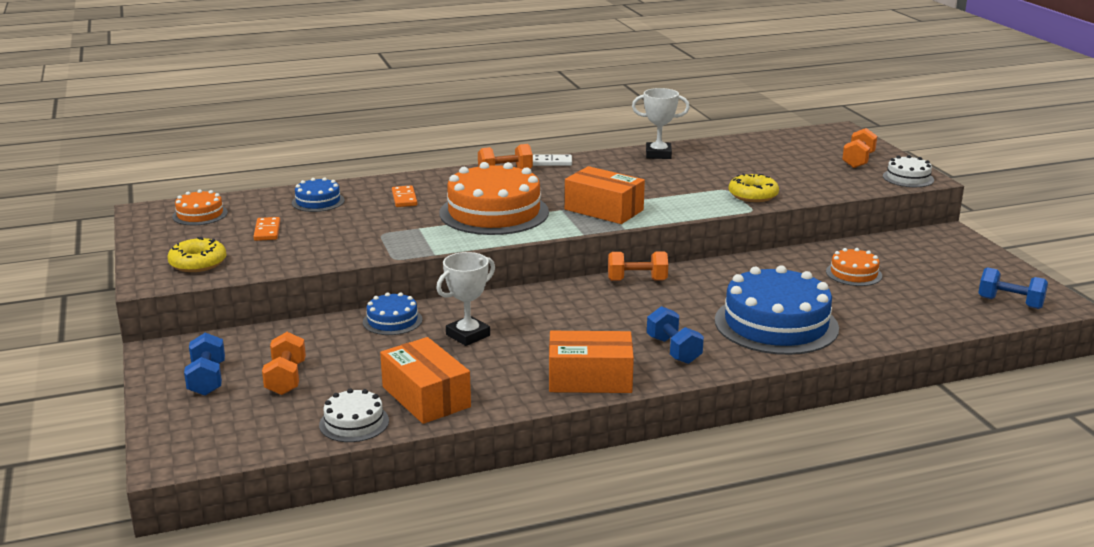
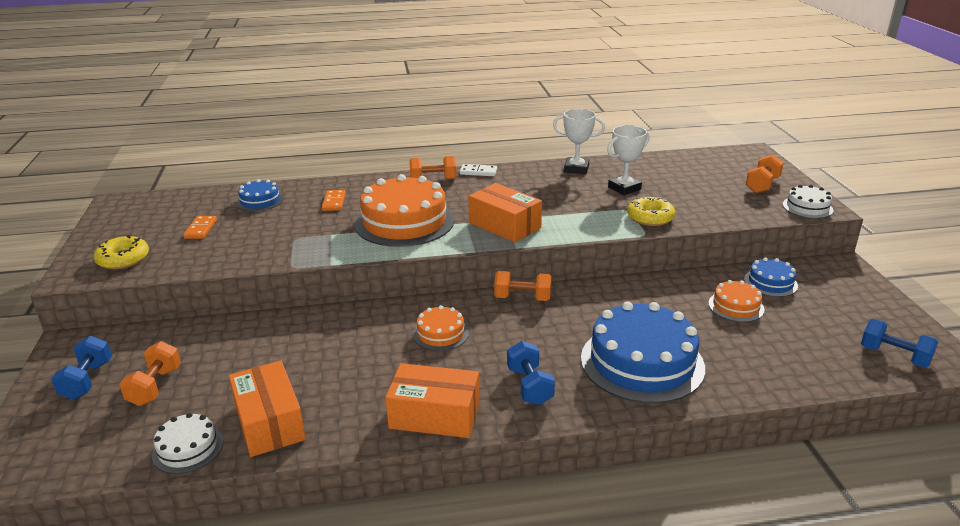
camera: 10 degrees right, 5 degrees up
orange cake [172,190,228,225] -> orange cake moved to [413,305,469,351]
blue cake [363,292,422,335] -> blue cake moved to [744,257,798,297]
white trophy [436,252,495,346] -> white trophy moved to [607,125,649,195]

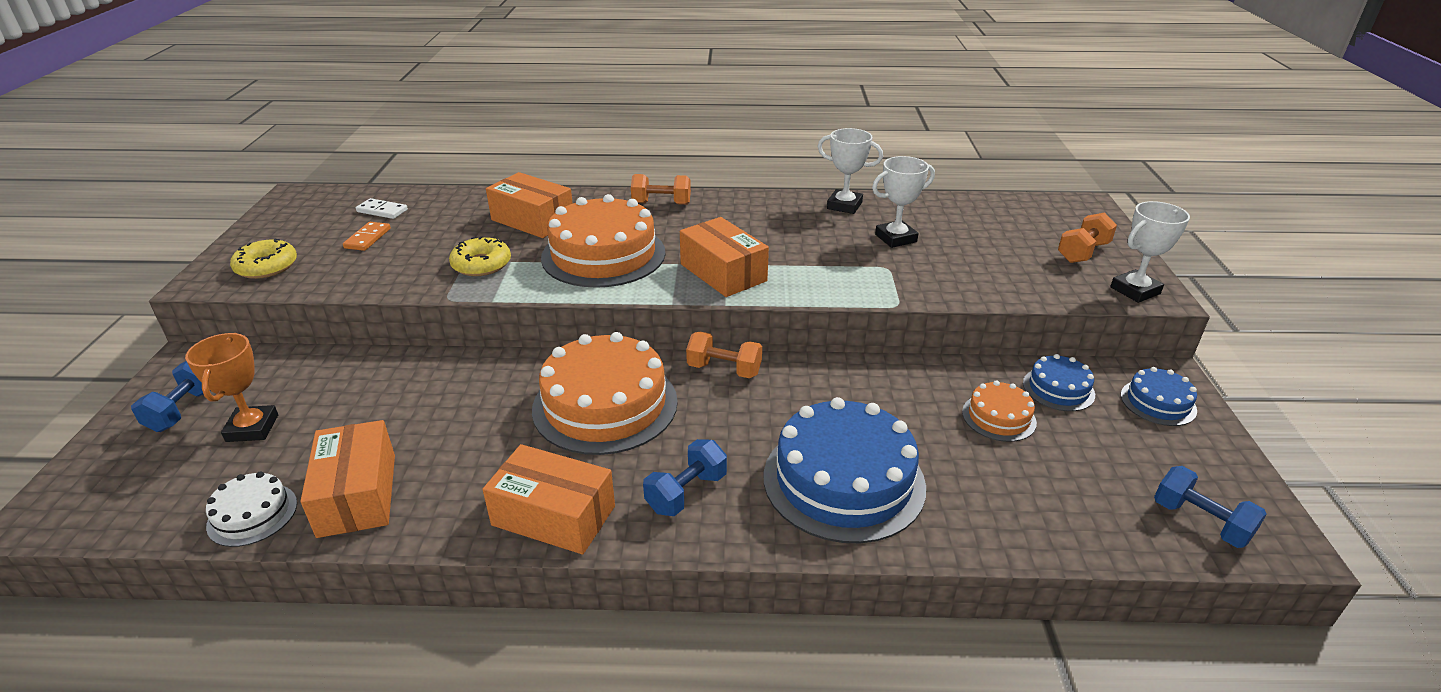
camera: 10 degrees right, 5 degrees up
orange dumbbell [119,341,181,406] -> orange trophy [185,333,278,442]
blue cake [237,179,284,212] -> blue cake moved to [1121,367,1197,426]
orange domino [322,190,346,211] -> orange box [486,172,573,238]
orange cake [413,305,469,351] -> orange cake [532,332,678,455], size x2.05
white domino [460,164,497,176] -> white domino moved to [356,198,408,219]
blue dumbbell [507,341,555,405] -> blue dumbbell turned 45 degrees clockwise [643,439,727,516]
yellow donut [627,196,675,226] -> yellow donut moved to [449,236,511,276]
white cake [783,185,833,218] -> white trophy [1110,201,1190,303]

